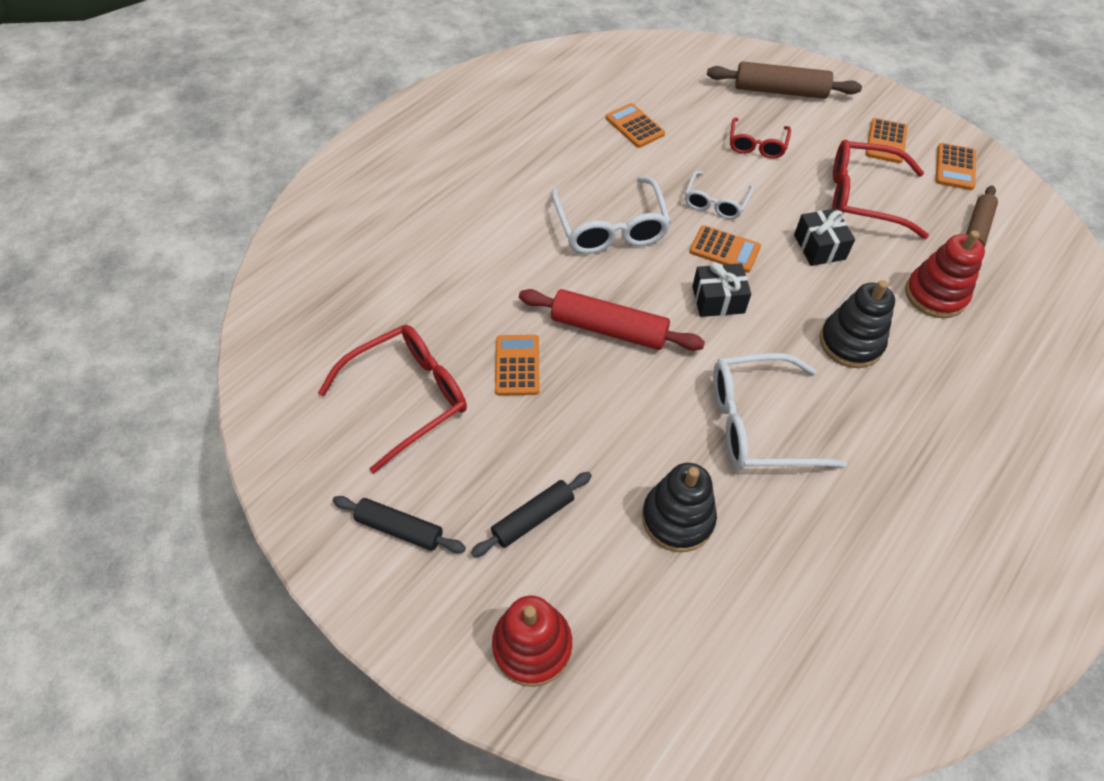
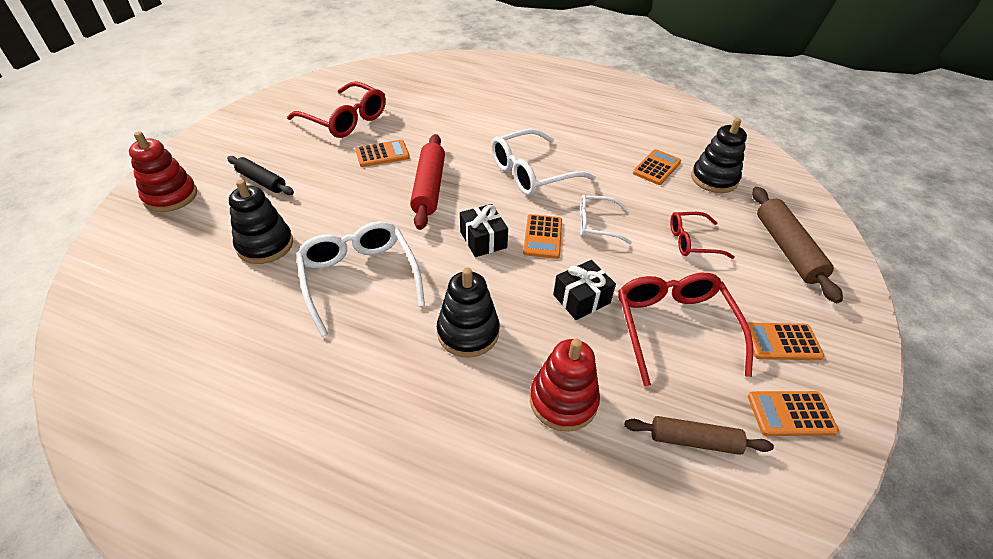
camera: 70 degrees right, 10 degrees down
black rolling pin [333,496,466,553] -> none
none -> black stacking toy [691,118,747,193]

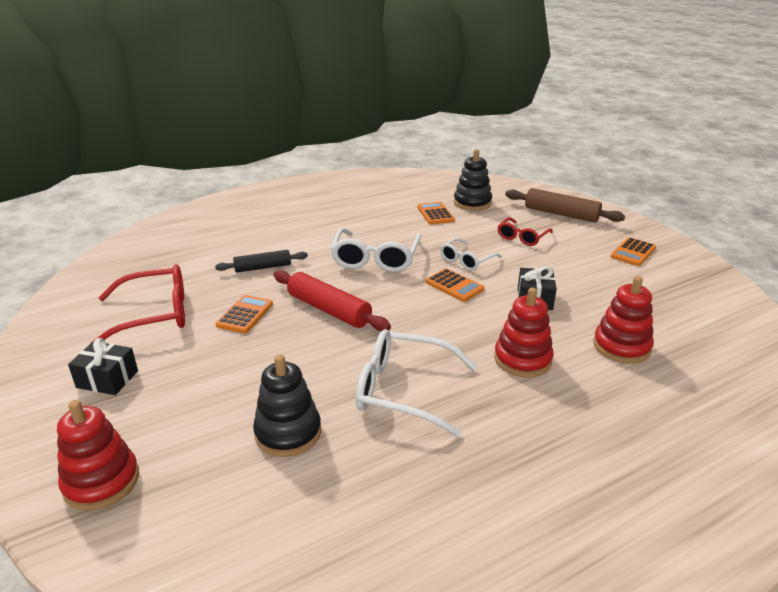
camera: 50 degrees left, 15 degrees down
black rolling pin [227,156,294,195] -> black rolling pin moved to [215,250,308,273]
black stacking toy [437,268,500,358] -> red stacking toy [494,288,554,377]
black gift [460,204,508,257] -> black gift moved to [68,338,138,395]
red glasses [618,273,753,386] -> none
brown rolling pin [625,416,774,455] -> none
orange calculator [748,391,839,436] -> none

